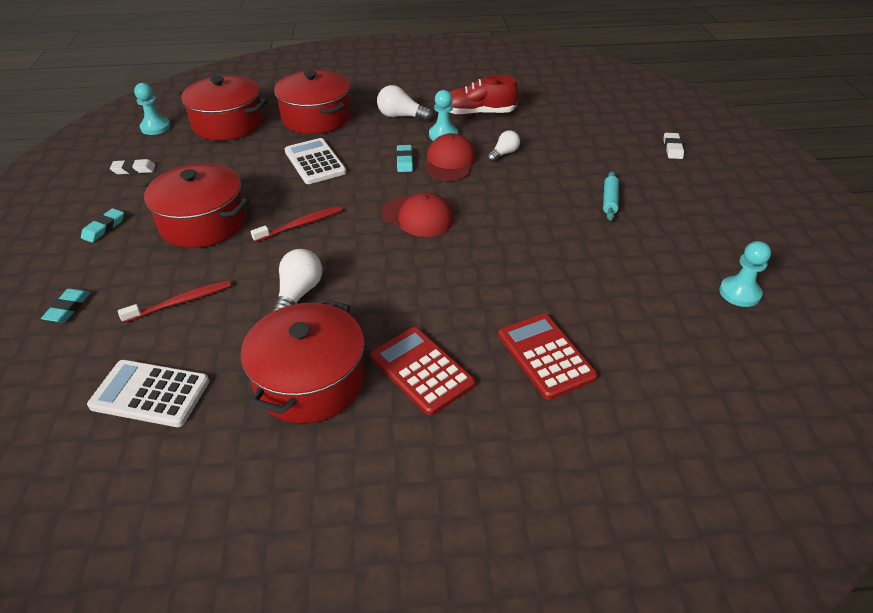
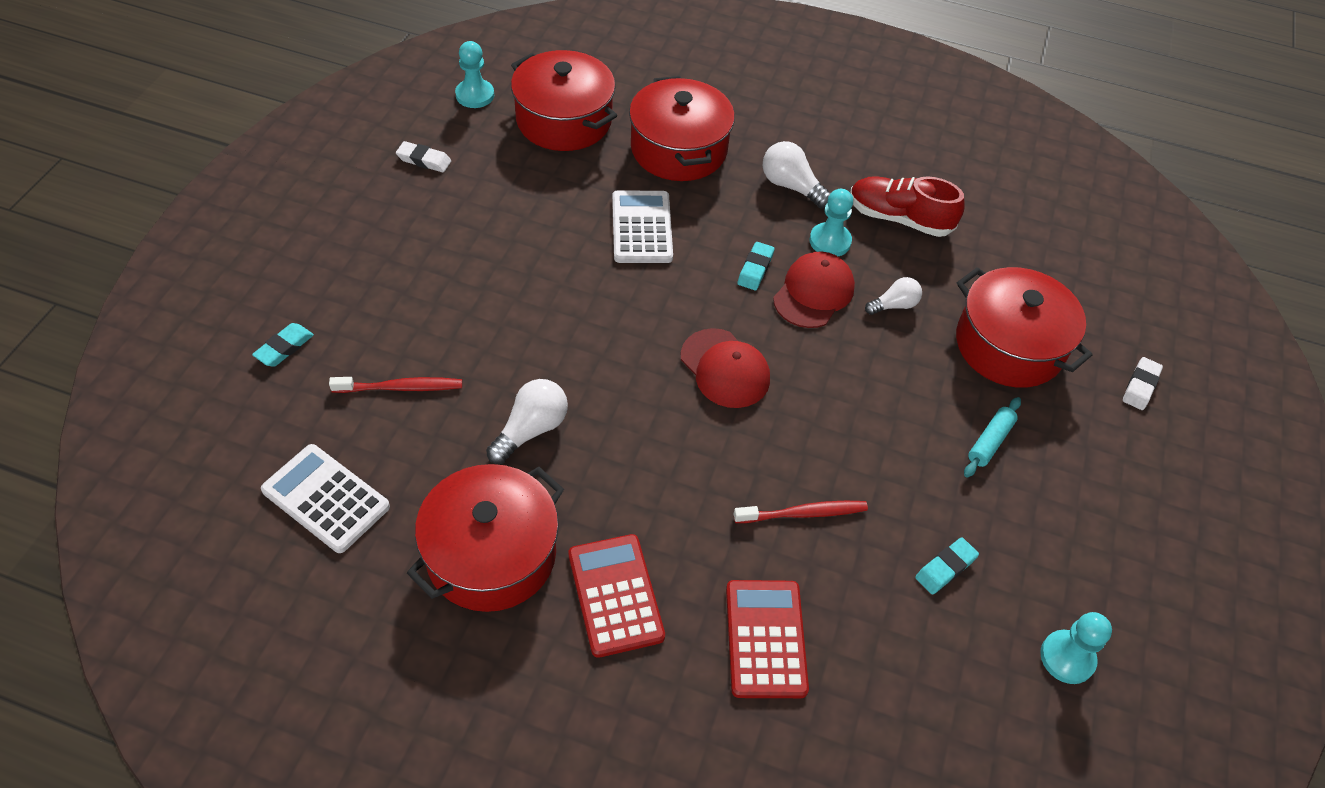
camera: 20 degrees right, 10 degrees up
turquoise eraser [81,208,124,243] -> turquoise eraser moved to [915,537,979,595]
red pot [142,163,249,248] -> red pot moved to [956,267,1093,388]
red toothbrush [251,206,342,242] -> red toothbrush moved to [734,501,868,523]

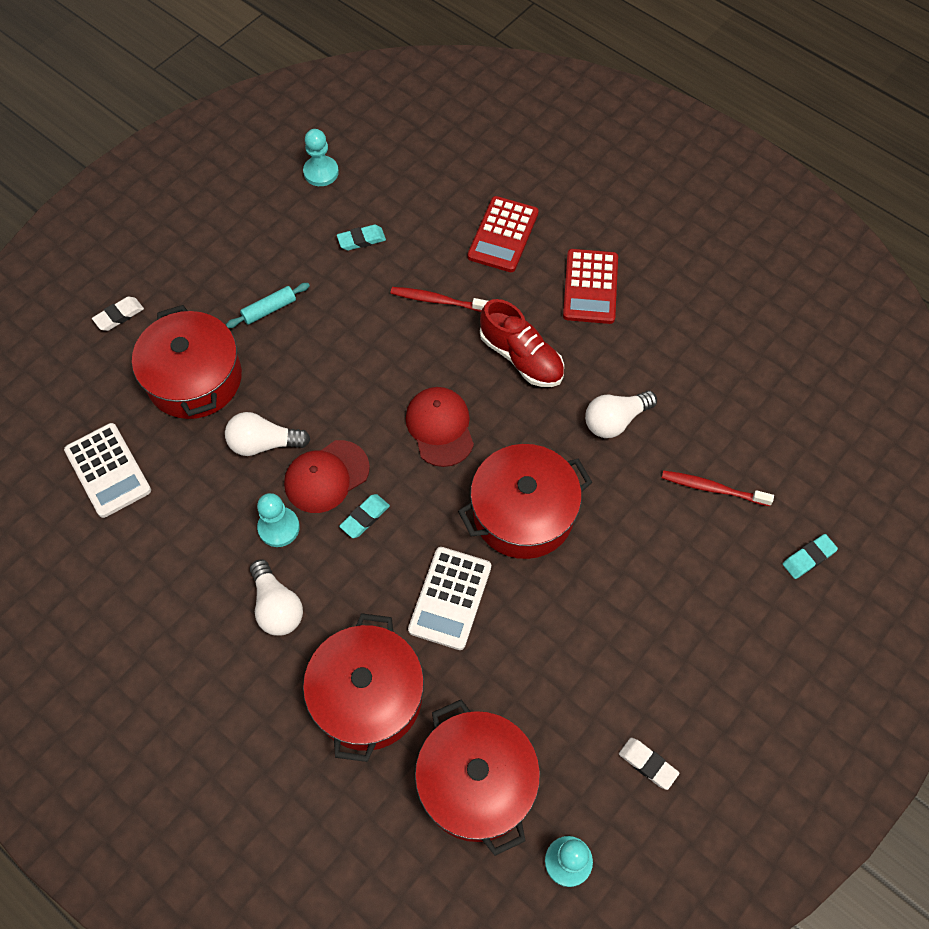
camera: 155 degrees left, 10 degrees up
white calculator [261,444,390,553] -> white calculator moved to [64,423,151,518]
red pot [407,464,564,612] -> red pot moved to [458,444,592,559]
red shoe [850,176,964,237] -> red shoe moved to [480,299,564,387]
white light bulb [865,277,922,315] -> white light bulb [225,412,311,456], size x1.51

